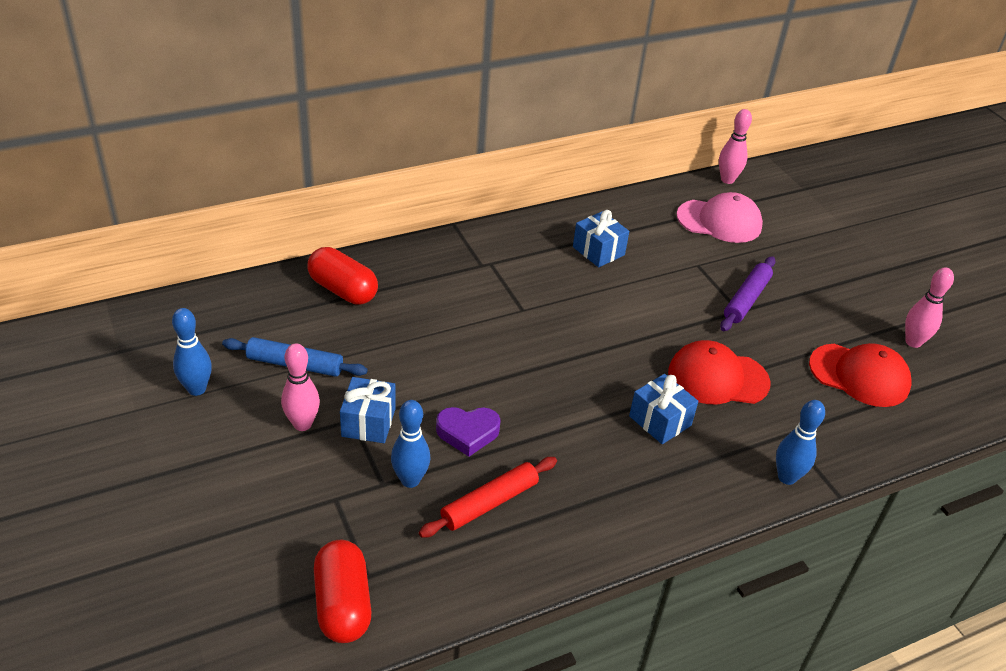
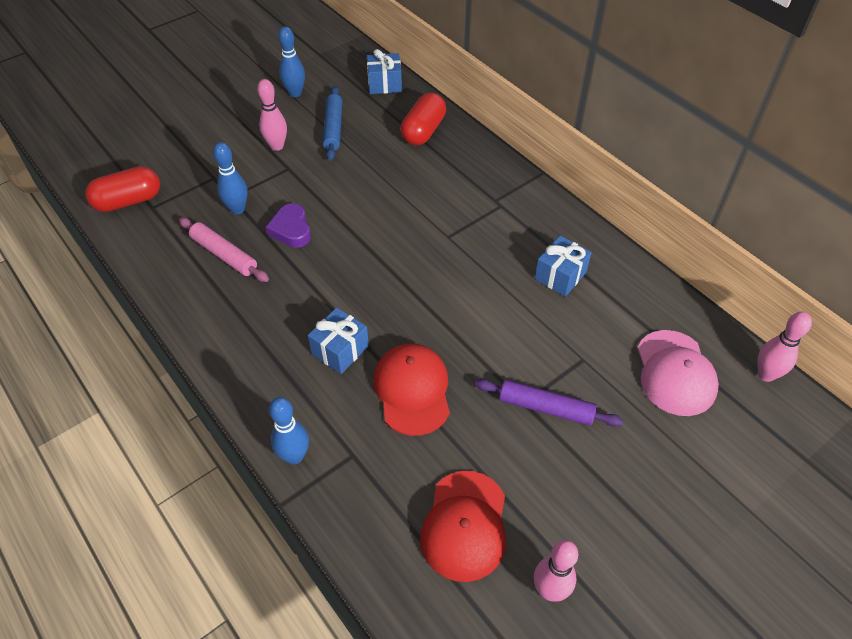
camera: 80 degrees right, 10 degrees up
blue gift [340,377,395,443] -> blue gift moved to [367,49,402,94]
red rolling pin [419,457,557,538] -> pink rolling pin [179,218,269,282]

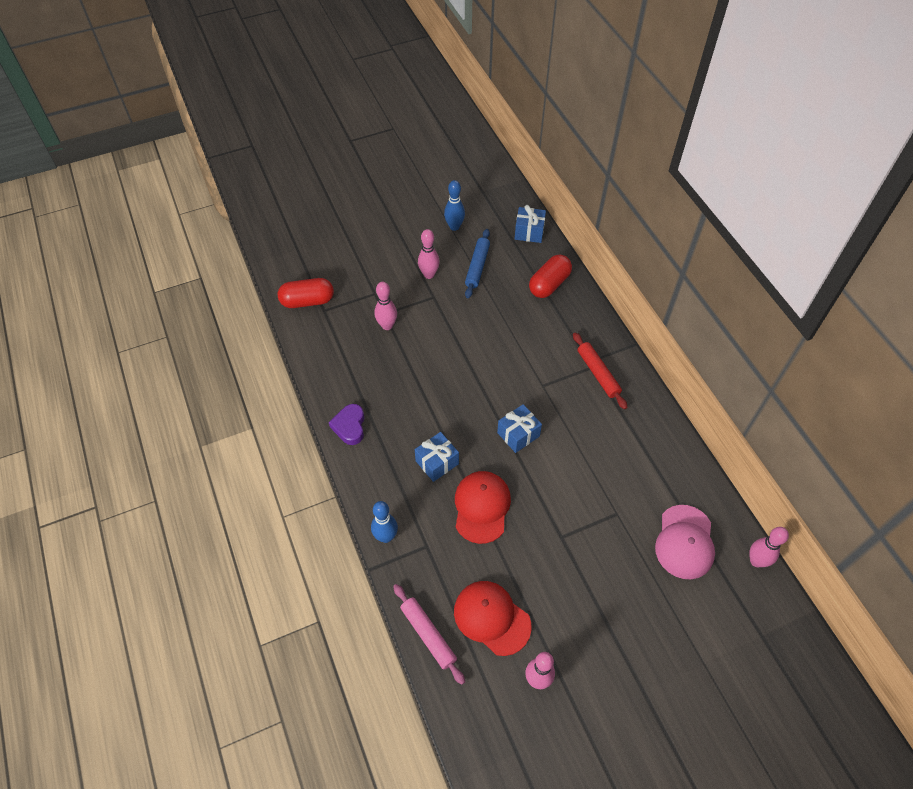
camera: 15 degrees right, 5 degrees up
pink rolling pin [179,218,269,282] -> pink rolling pin moved to [393,584,465,685]
blue bowling pin [213,142,248,214] -> pink bowling pin [374,282,397,330]
purple heart [266,203,311,248] -> purple heart moved to [329,404,365,445]
red cap [420,471,506,582] -> red cap turned 105 degrees clockwise [454,581,532,656]
purple rolling pin [475,379,623,427] -> none
blue gift [535,236,592,297] -> blue gift moved to [497,404,542,453]
none -> red rolling pin [573,332,627,409]

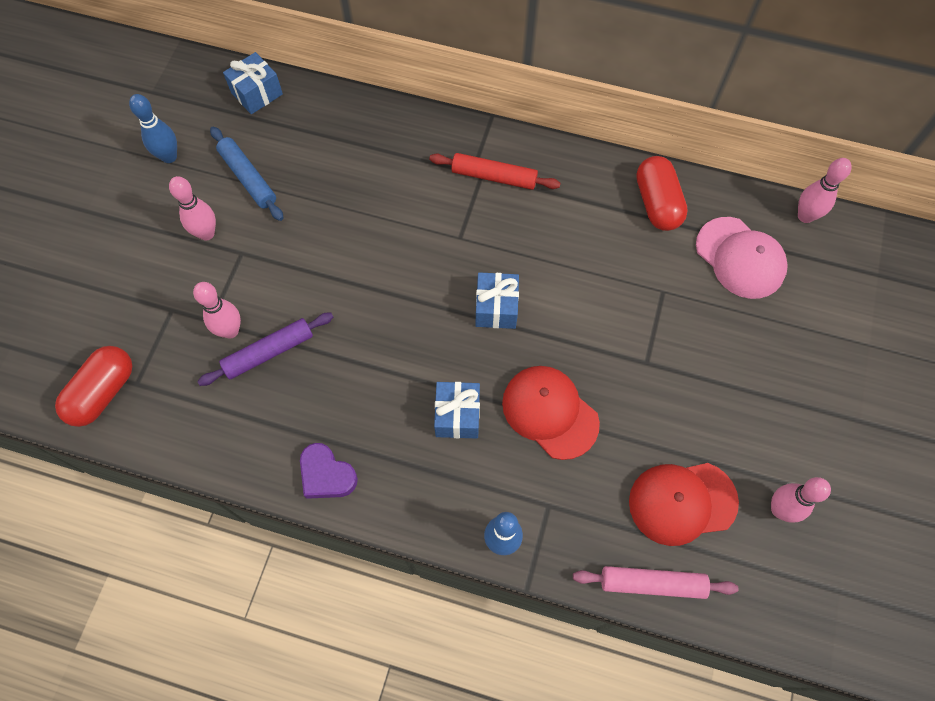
camera: 50 degrees left, 10 degrees up
red capsule [529,254,572,298] -> red capsule moved to [636,156,688,231]
none -> purple rolling pin [197,313,333,386]

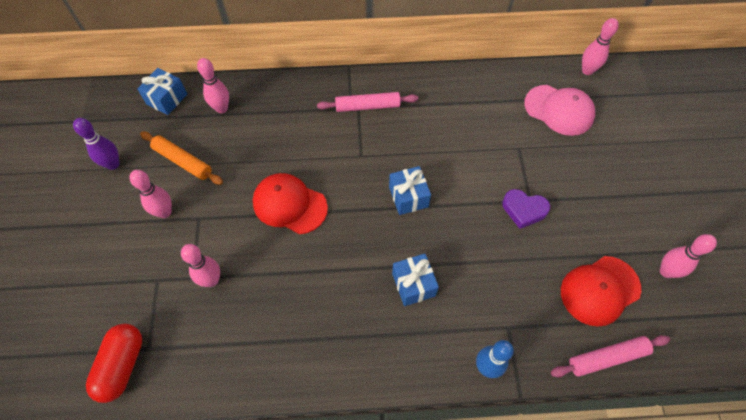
camera: 20 degrees left, 5 degrees down
blue bowling pin [129,94,177,163] -> purple bowling pin [73,118,120,170]
purple rolling pin [197,313,333,386] -> none
blue rolling pin [210,127,283,221] -> orange rolling pin [140,131,223,185]
purple heart [300,443,358,499] -> purple heart moved to [502,189,550,229]
red rolling pin [429,153,561,190] -> pink rolling pin [317,92,418,112]
red cap [502,366,600,460] -> red cap moved to [253,173,328,234]
red capsule [636,156,688,231] -> none
none -> pink bowling pin [197,58,229,113]

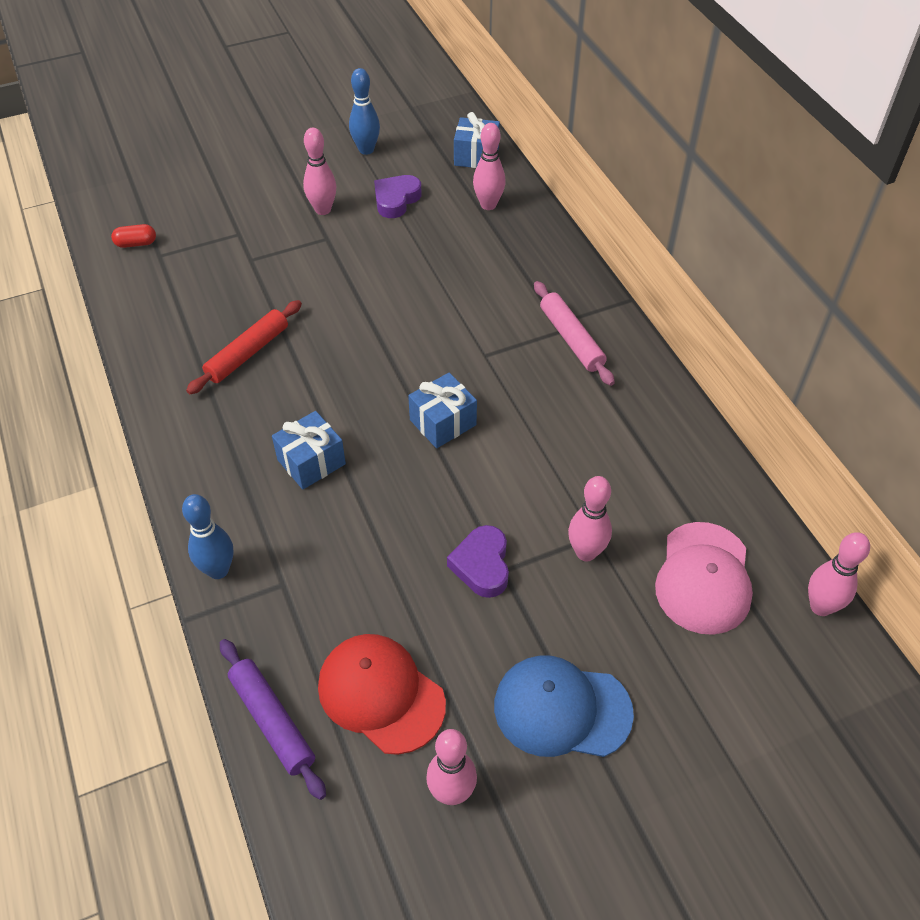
camera: 70 degrees right, 10 degrees down
purple bowling pin [73,118,120,170] -> blue bowling pin [349,68,380,155]
red capsule [86,324,142,403] -> red capsule [111,224,156,248], size x0.52
orange rolling pin [140,131,223,185] -> purple heart [374,175,422,218]
pink bowling pin [181,244,220,287] -> pink bowling pin moved to [568,476,612,561]
red cap [253,173,328,234] -> none
pink rolling pin [551,335,670,377] -> purple rolling pin [220,639,326,800]
none -> red rolling pin [186,300,302,394]
none -> blue cap [494,655,634,757]

